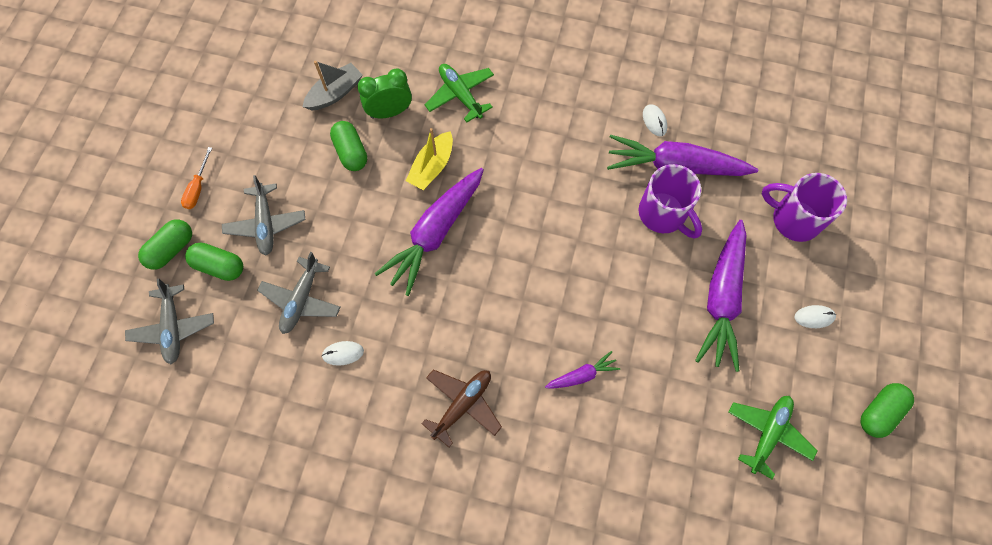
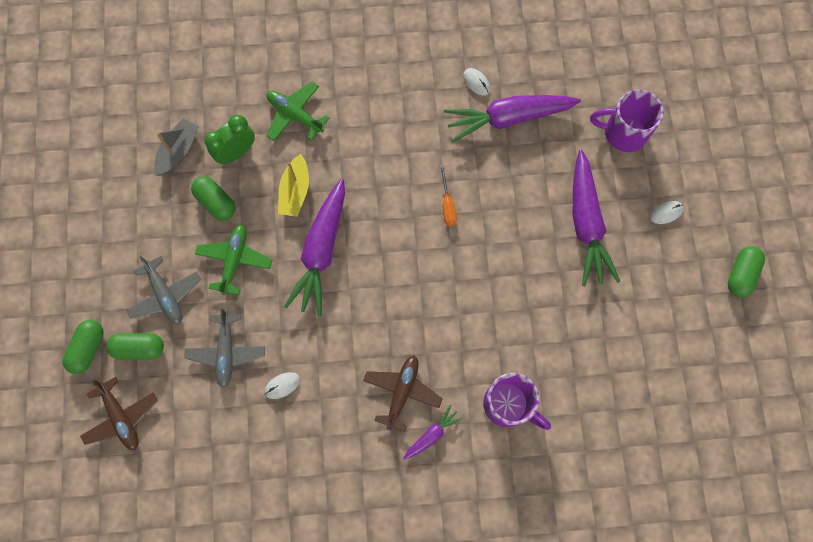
camera: 20 degrees left, 5 degrees up
grey plane [125,279,214,364] -> brown plane [80,377,158,450]
orange screwdriver [181,147,212,209] -> orange screwdriver moved to [440,164,457,226]
purple carrot [545,351,620,388] -> purple carrot moved to [403,405,463,460]
purple mug [639,164,702,239] -> purple mug moved to [483,373,551,430]
green plane [728,396,817,480] -> green plane moved to [195,224,272,295]

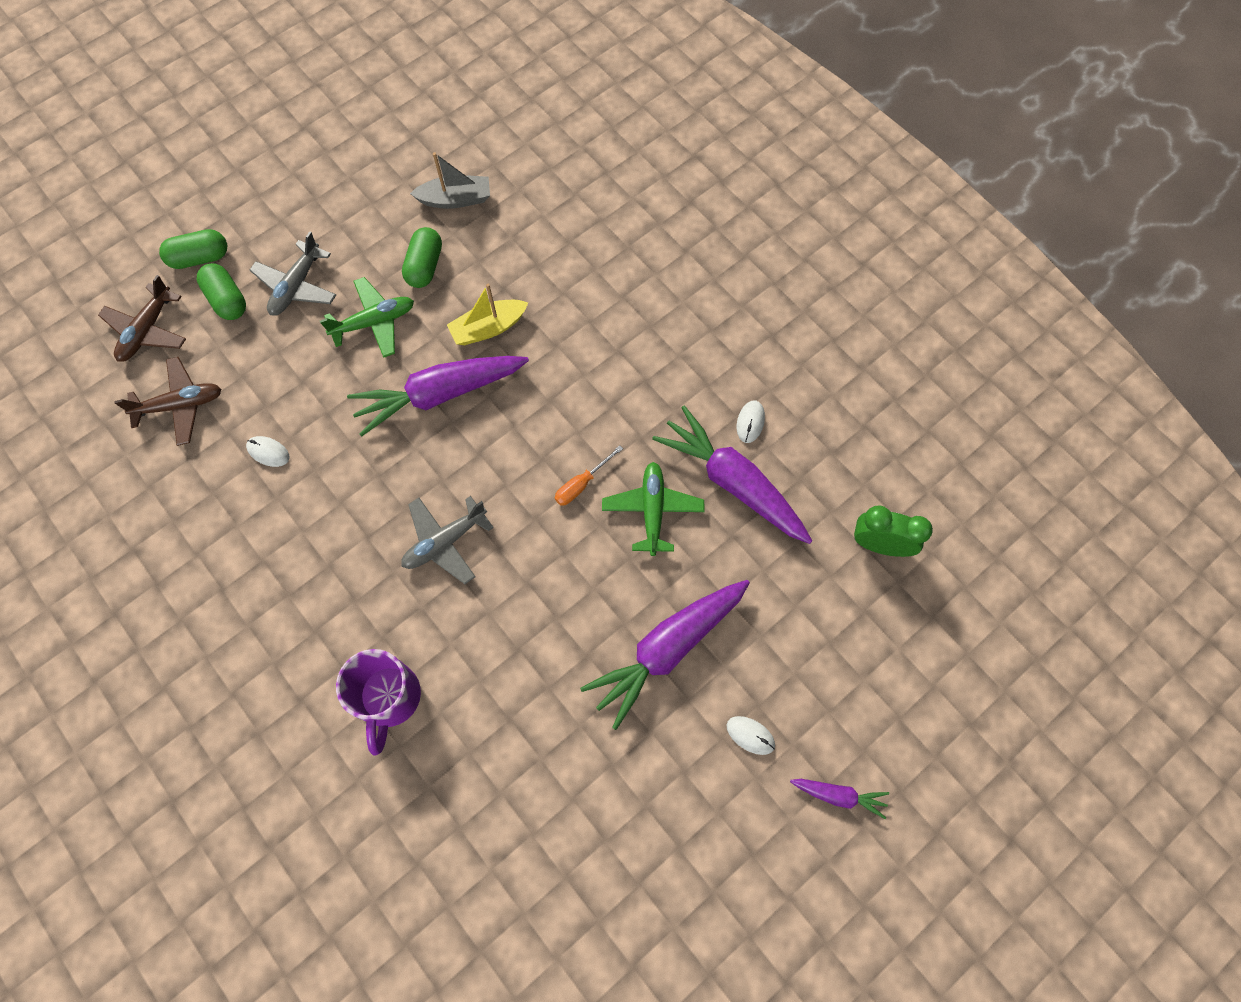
camera: 55 degrees right, 5 degrees down
grey plane [184,308,265,388] -> grey plane moved to [401,496,494,584]
green clock [204,115,255,164] -> green clock moved to [854,505,933,557]
green plane [267,82,329,141] -> green plane moved to [602,462,705,556]
brown plane [363,356,442,432] -> brown plane moved to [114,357,221,446]
purple carrot [403,405,463,460] -> purple carrot moved to [790,779,889,819]
purple mug [590,90,664,152] -> none
green capsule [728,246,765,297] -> none

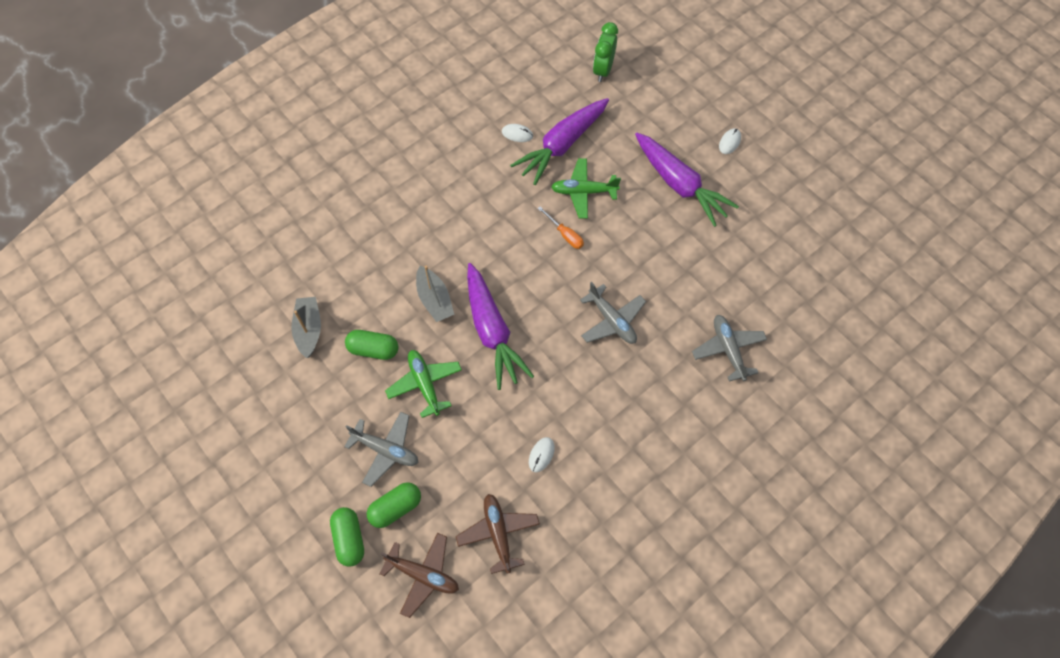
camera: 90 degrees left, 5 degrees down
purple mug [336,649,421,756] -> grey plane [692,315,767,382]
yellow boat [447,284,528,345] -> grey boat [416,266,454,322]
purple carrot [790,779,889,819] -> none

